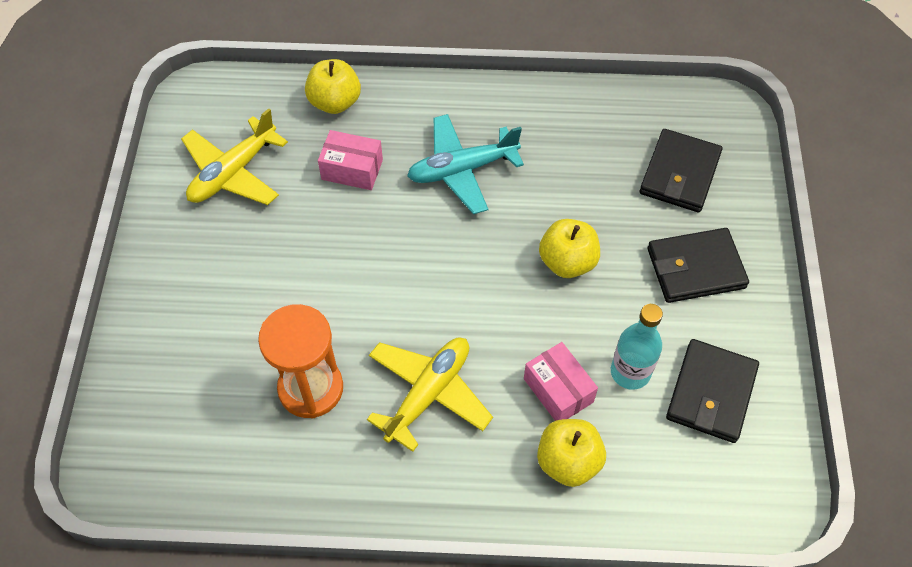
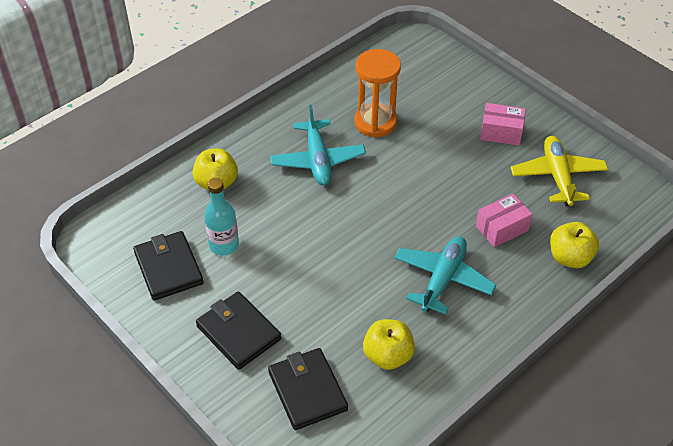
camera: 135 degrees right, 10 degrees down
yellow plane [367,338,493,452] -> turquoise plane [270,105,366,185]
pink box [524,342,598,421] -> pink box moved to [480,103,526,146]
yellow apple [539,219,600,278] -> yellow apple moved to [363,319,415,370]
black wallet [647,228,749,303] -> black wallet turned 75 degrees counterclockwise [196,291,281,370]

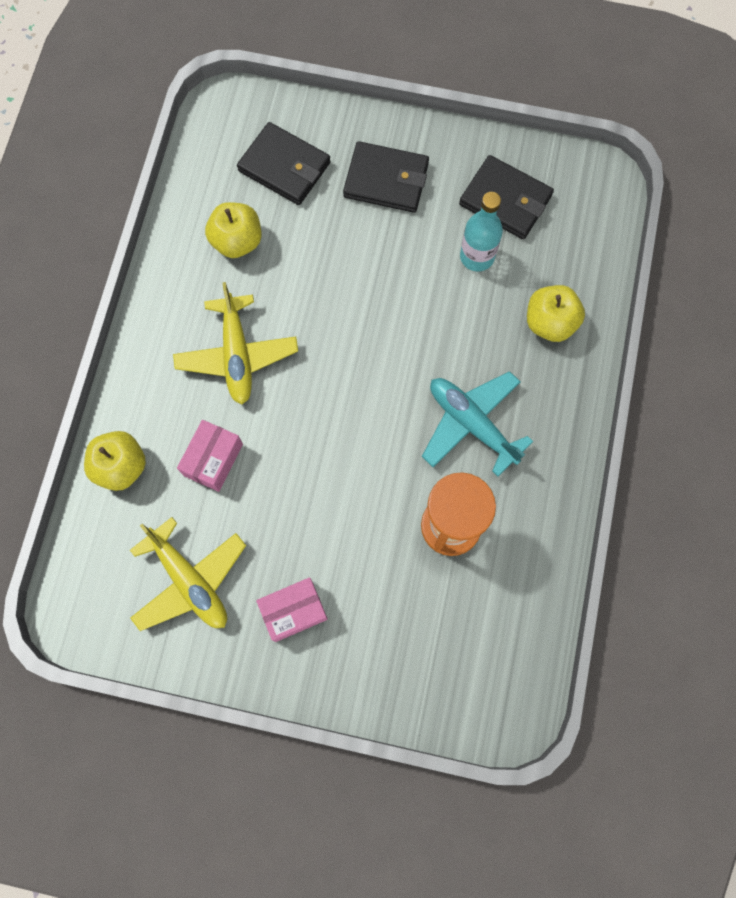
camera: 145 degrees right, 25 degrees up
turquoise plane [394,236,496,315] -> yellow plane [173,282,298,404]

